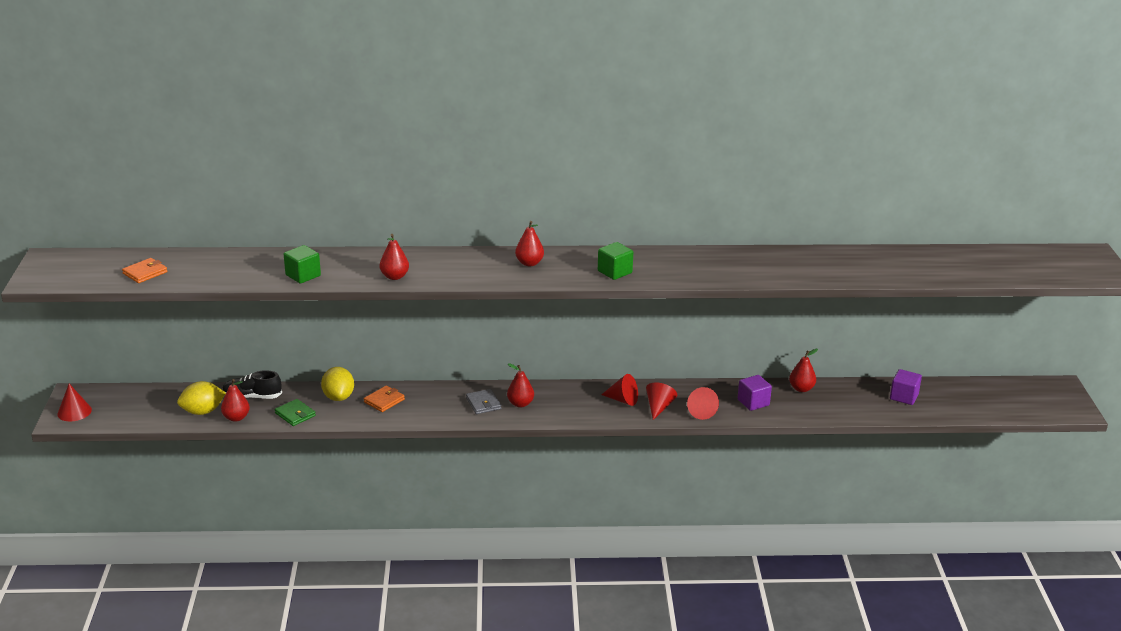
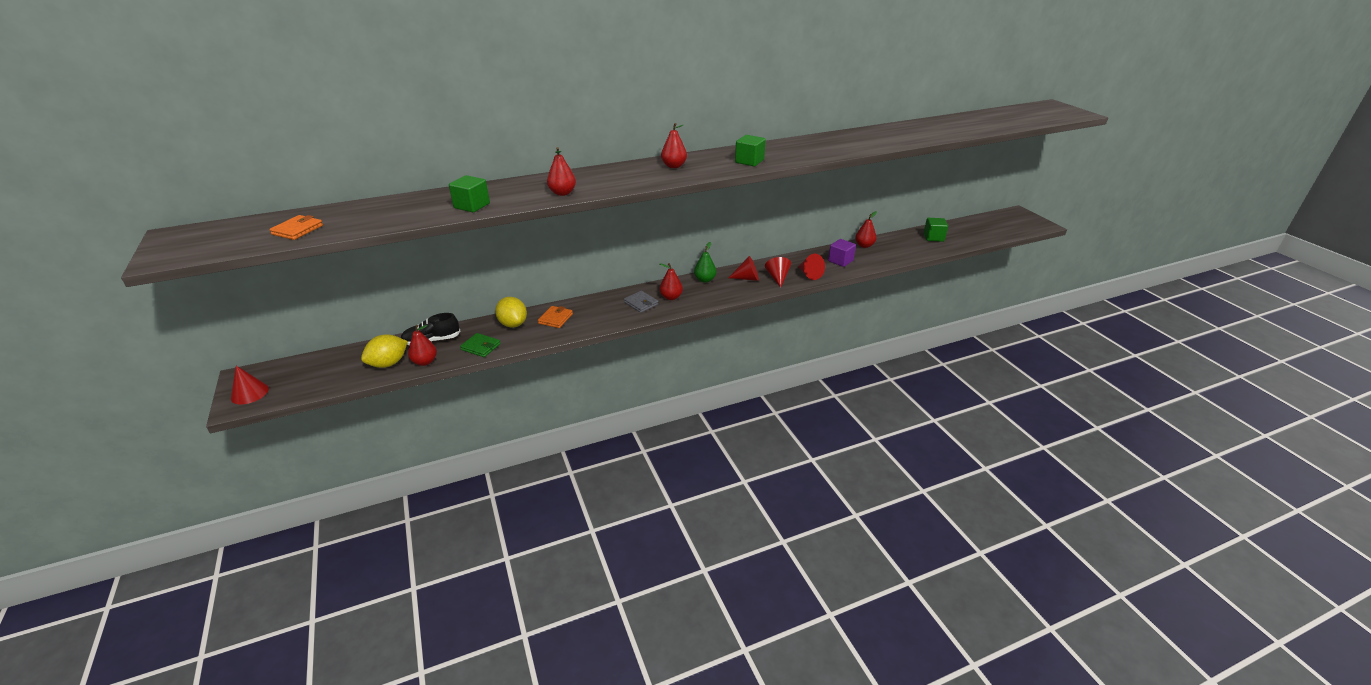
camera: 20 degrees left, 5 degrees up
purple cube [890,369,922,405] -> green cube [924,218,948,242]
none -> green pear [694,242,716,283]

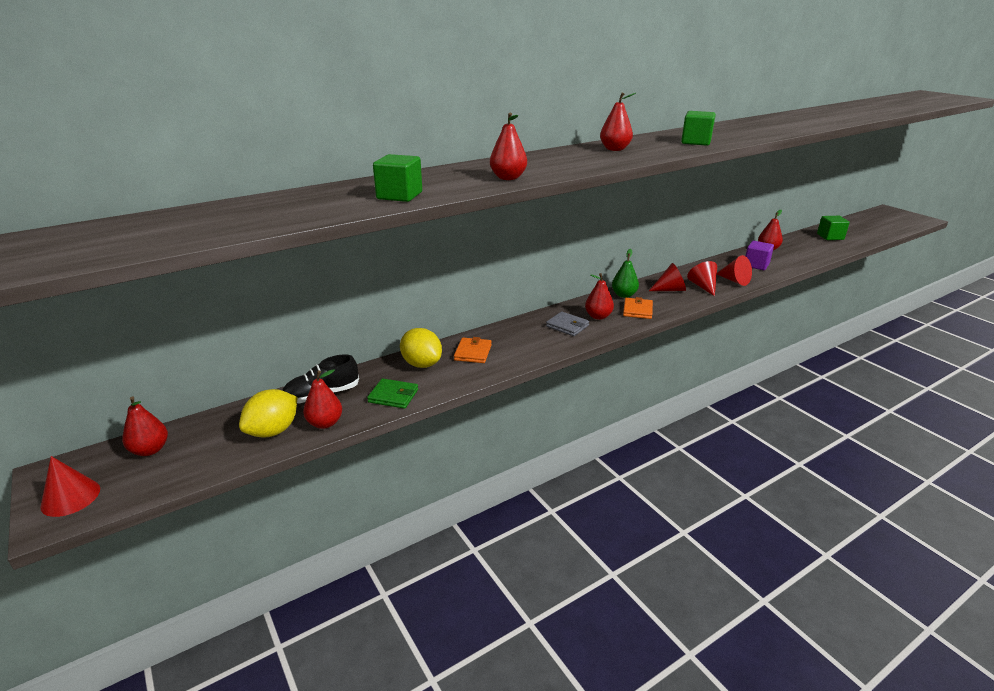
camera: 10 degrees left, 5 degrees down
orange wallet [269,215,323,240] -> orange wallet moved to [623,297,653,319]
none -> red pear [122,396,168,456]

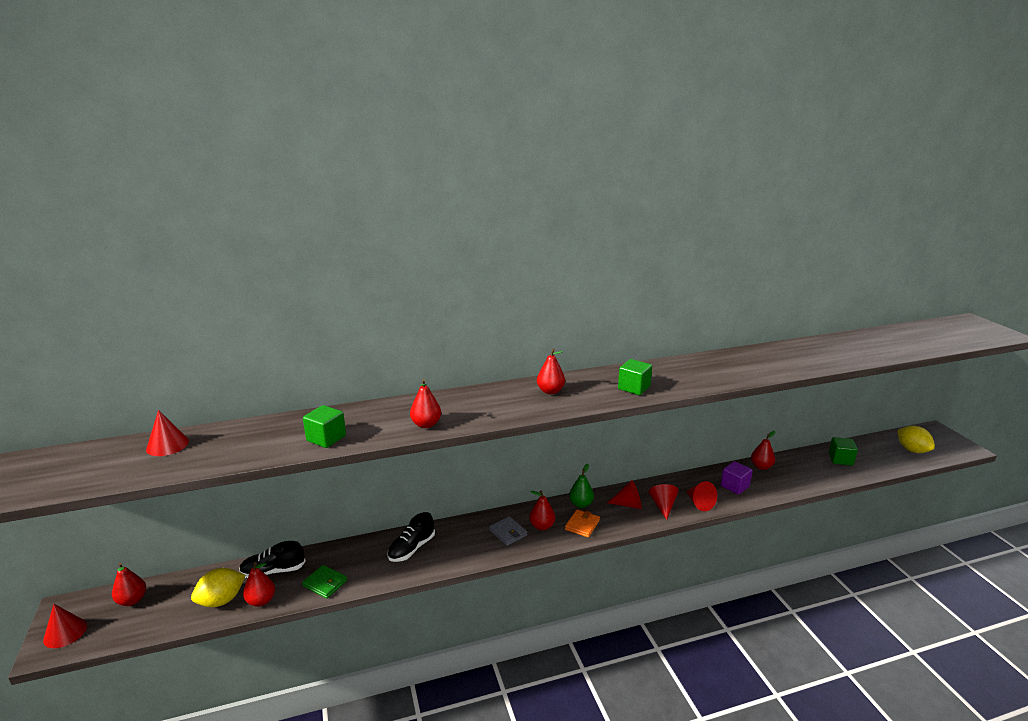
camera: 15 degrees right, 5 degrees down
yellow lemon [400,328,442,368] -> yellow lemon moved to [897,426,935,453]
orange wallet [454,337,492,363] -> black shoe [387,512,435,562]
none -> red cone [146,410,189,456]

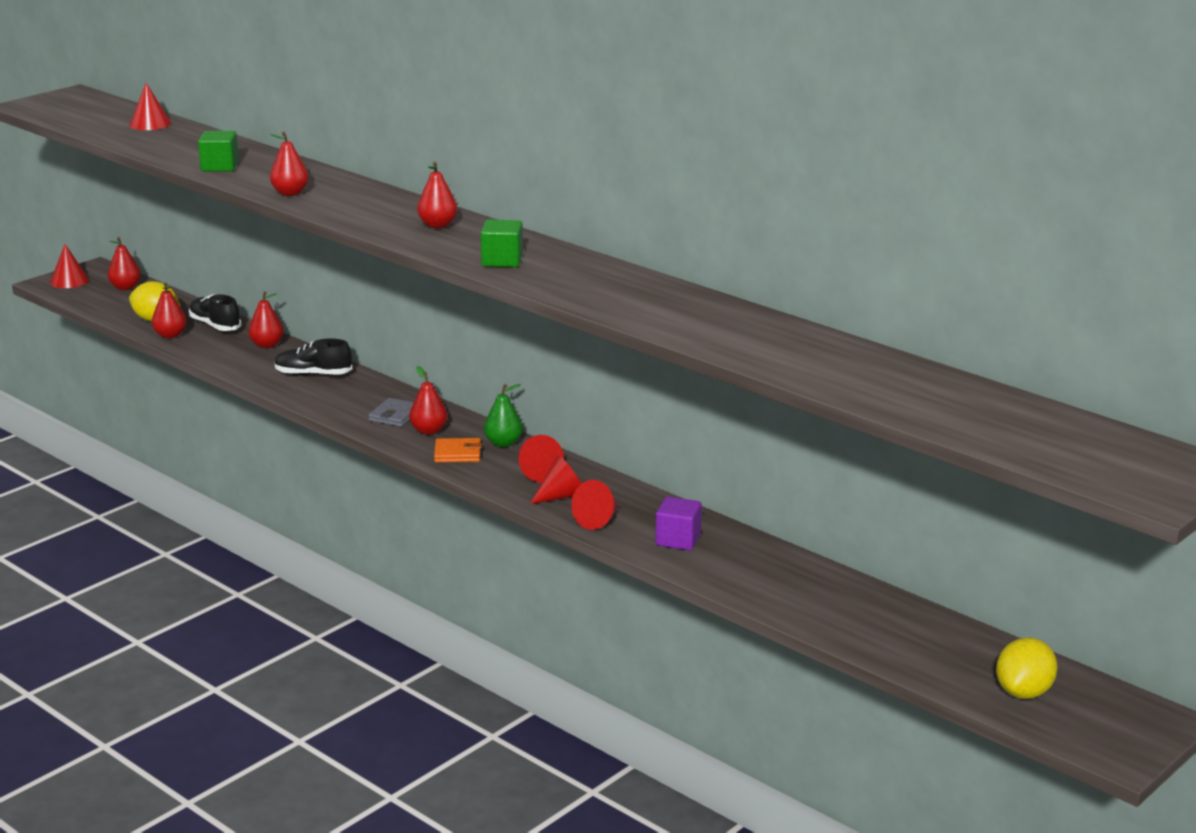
camera: 60 degrees right, 0 degrees up
green wallet [302,565,347,599] -> none
red pear [751,431,775,470] -> red pear moved to [248,291,284,348]
green cube [828,437,858,466] -> none

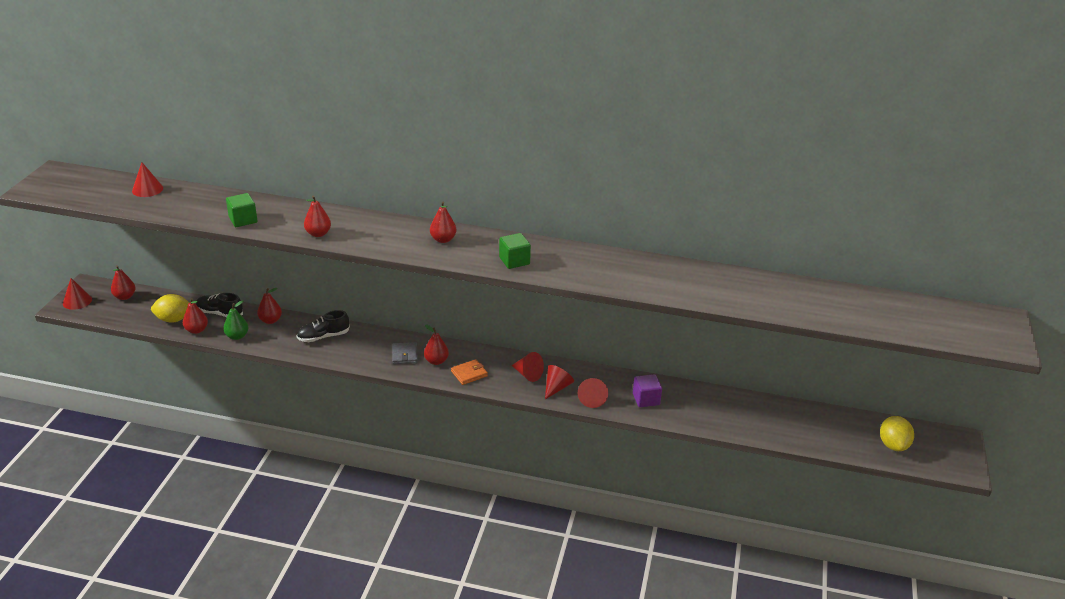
camera: 30 degrees left, 10 degrees up
green pear [484,384,523,447] -> green pear moved to [223,300,249,340]

